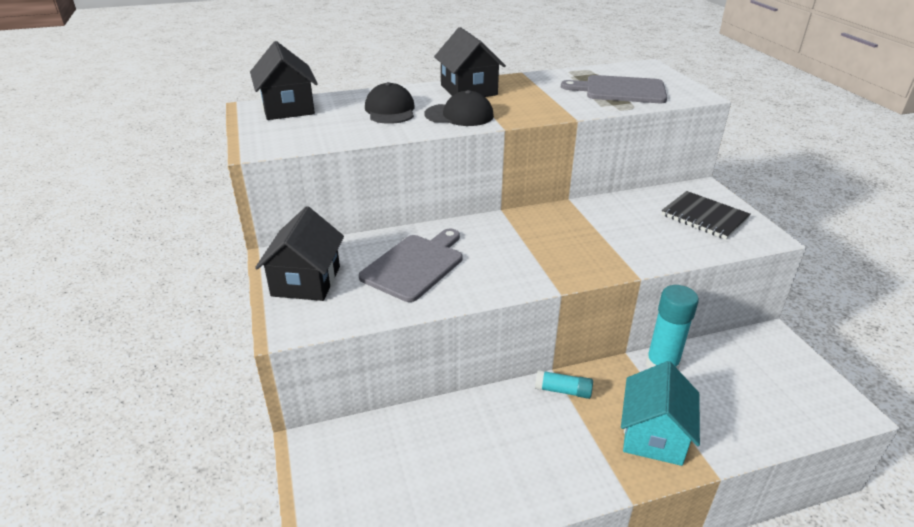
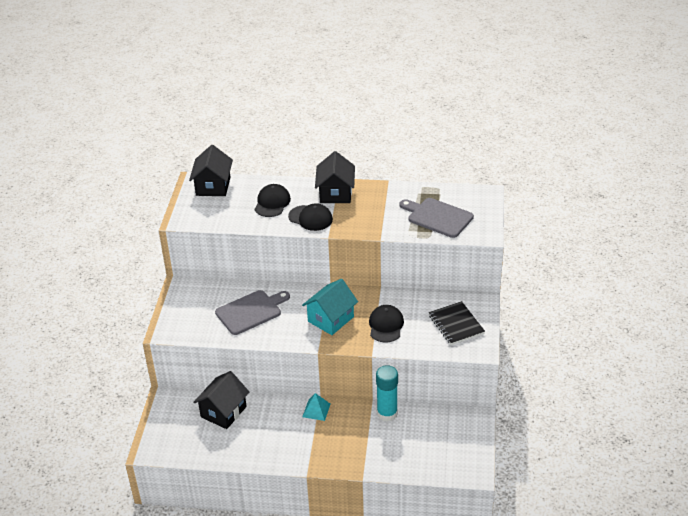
camera: 25 degrees right, 5 degrees up
black house [255,206,344,301] -> black house moved to [193,371,249,429]
turquoise glue stick [535,370,593,399] -> turquoise pyramid [302,393,330,421]
turquoise house [621,361,700,466] -> turquoise house moved to [302,279,358,335]
none -> black cap [369,305,404,343]

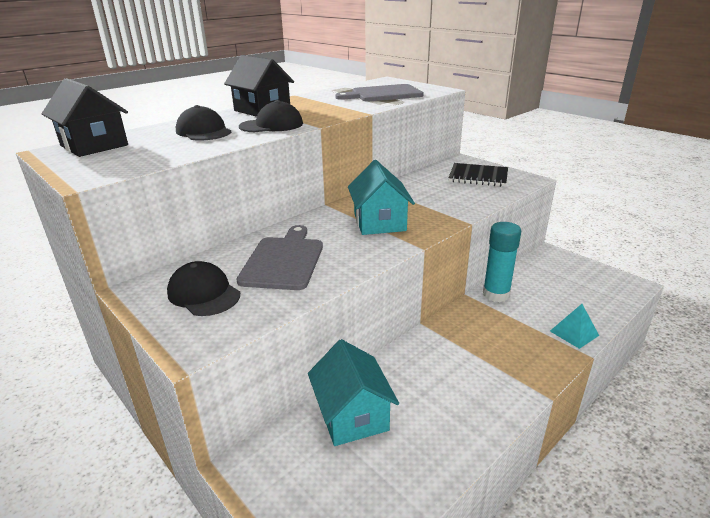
camera: 50 degrees left, 10 degrees down
black house [193,371,249,429] -> turquoise house [308,339,399,446]
turquoise pyramid [302,393,330,421] -> turquoise pyramid moved to [550,304,599,349]
black cap [369,305,404,343] -> black cap moved to [167,261,240,316]

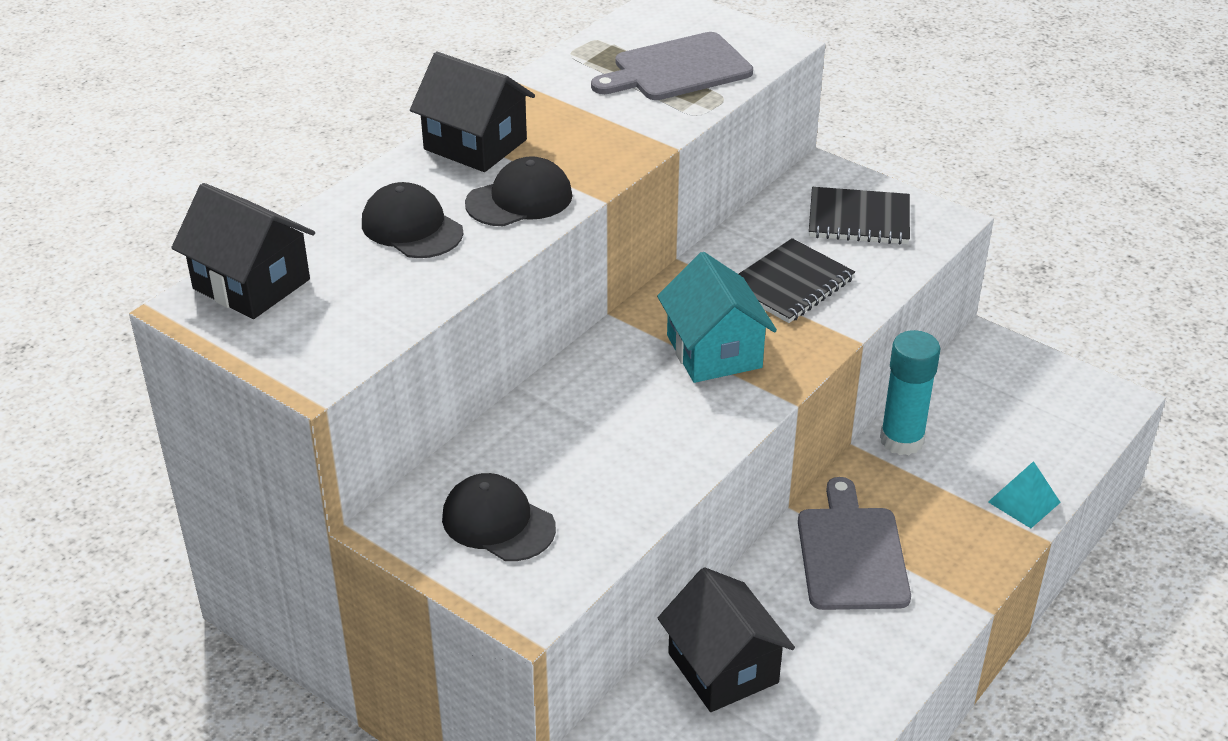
camera: 10 degrees left, 10 degrees up
grey cutting board [237,225,323,290] -> grey cutting board moved to [798,477,911,610]
turquoise house [308,339,399,446] -> black house [658,567,795,712]
none -> black notebook [739,238,855,323]

